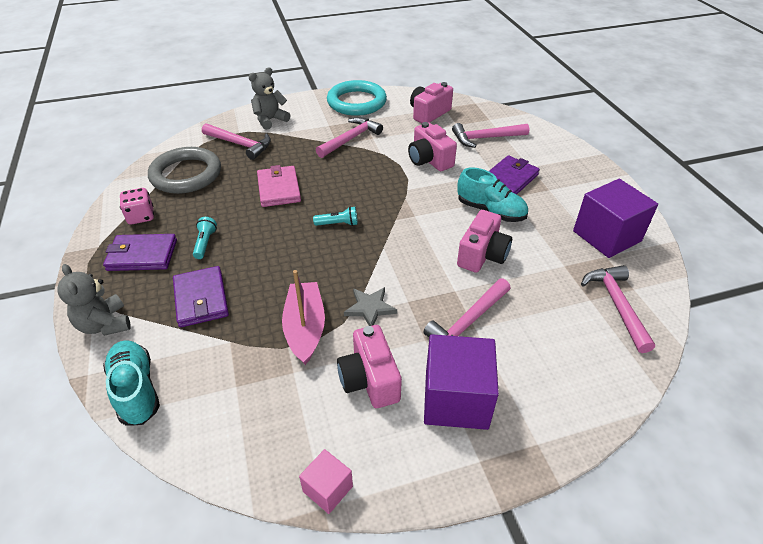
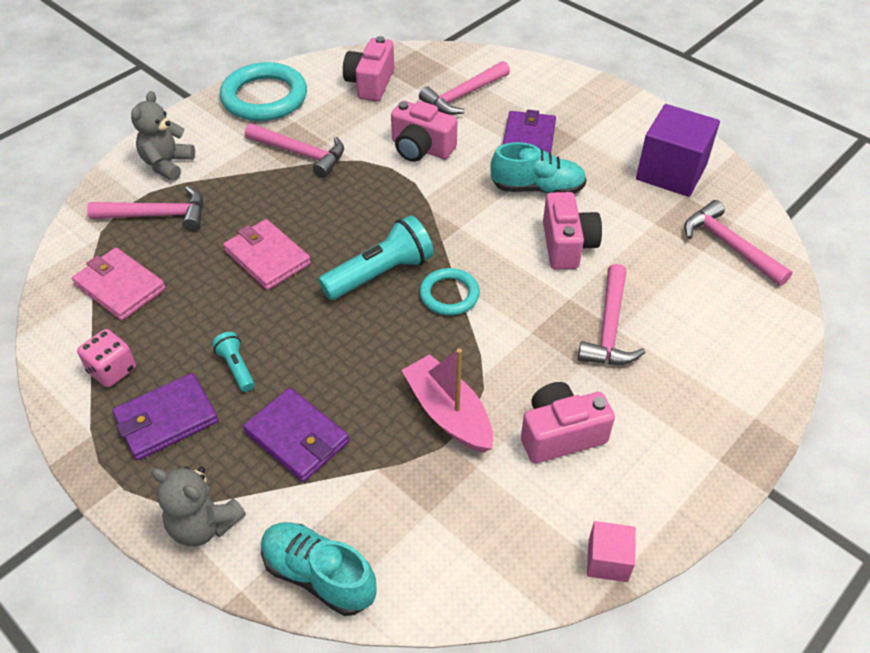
camera: 30 degrees left, 5 degrees up
grey ring [148,147,221,194] -> pink wallet [72,248,166,321]
turquoise flashlight [313,207,358,226] -> turquoise flashlight [318,215,434,300], size x1.96
pink hammer [316,117,383,158] -> pink hammer turned 105 degrees clockwise [245,123,344,178]
pink camera [337,325,402,408] -> pink camera turned 120 degrees clockwise [521,382,615,463]
grey star [344,287,397,326] -> none
purple cube [424,334,499,430] -> none
none -> turquoise ring [419,268,480,315]

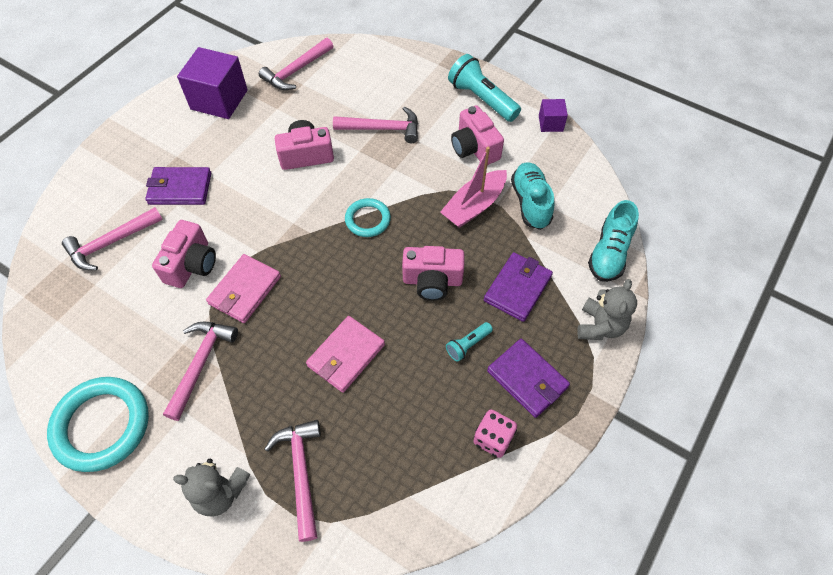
camera: 100 degrees left, 10 degrees up
pink wallet [72,248,166,321] -> pink wallet moved to [206,254,281,323]
turquoise flashlight [318,215,434,300] -> turquoise flashlight moved to [448,54,521,122]
pink camera [343,36,394,101] -> pink camera moved to [402,246,465,301]
pink hammer [419,61,510,115] -> pink hammer turned 105 degrees clockwise [62,207,163,270]
turquoise shoe [490,142,587,194] -> turquoise shoe moved to [511,162,555,230]
pink cube [587,521,636,582] -> purple cube [539,99,568,132]

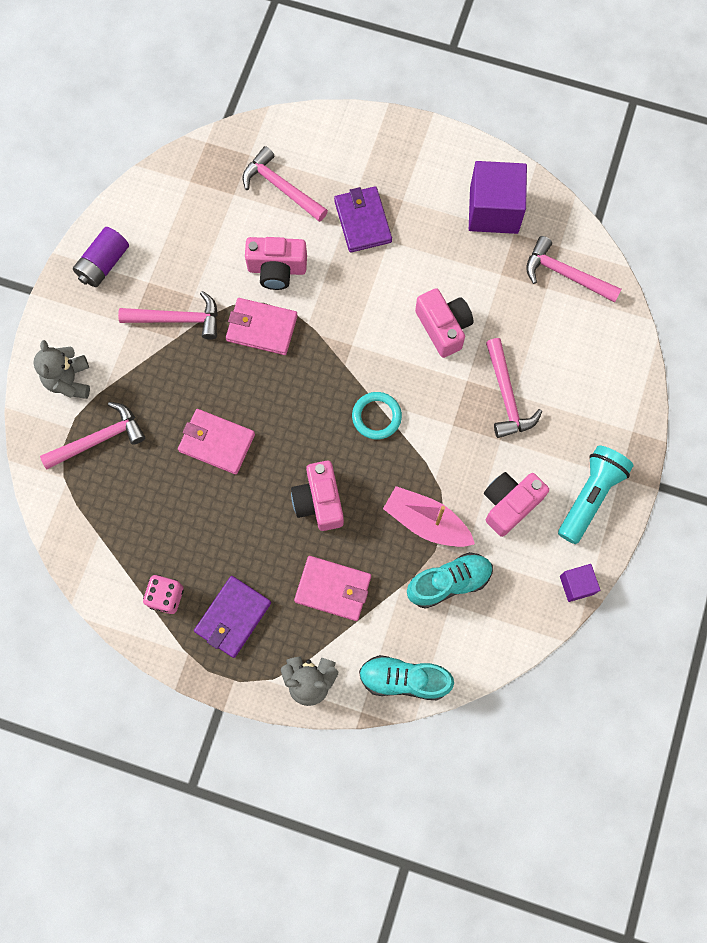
camera: 75 degrees right, 15 degrees up
turquoise ring [47,377,149,472] -> purple battery [73,227,129,287]
turquoise flashlight [446,322,493,362] -> none
purple wallet [484,252,553,322] -> pink wallet [294,556,371,621]

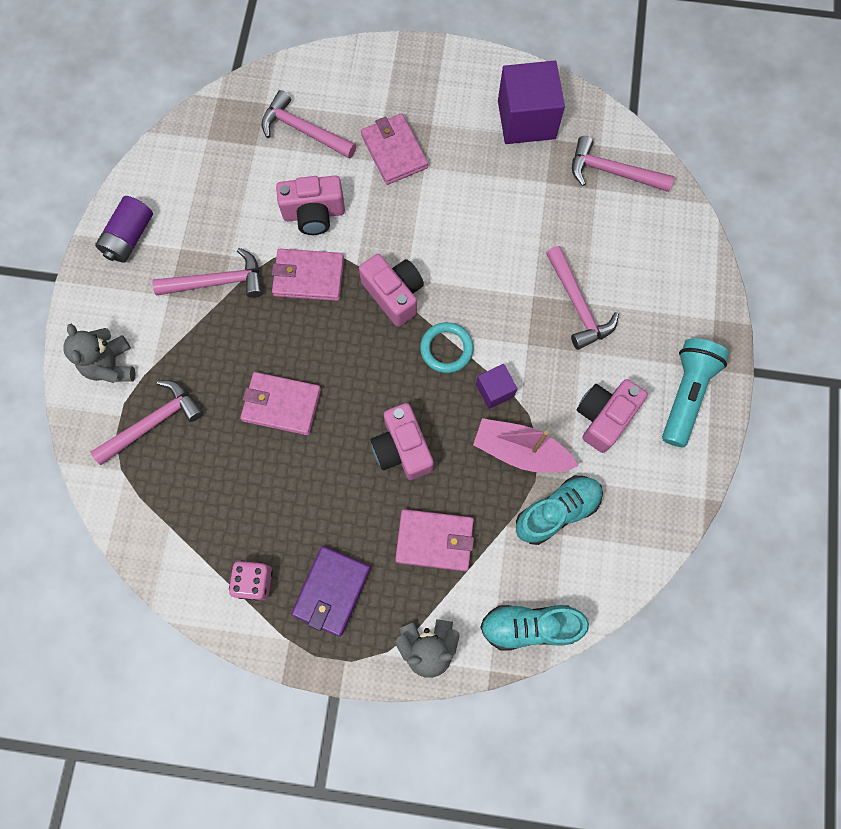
camera: 10 degrees left, 0 degrees up
purple wallet [334,186,392,253] -> pink wallet [361,113,428,185]
pink camera [415,288,473,358] -> pink camera moved to [359,254,424,327]
purple cube [560,564,600,602] -> purple cube moved to [476,364,518,409]

